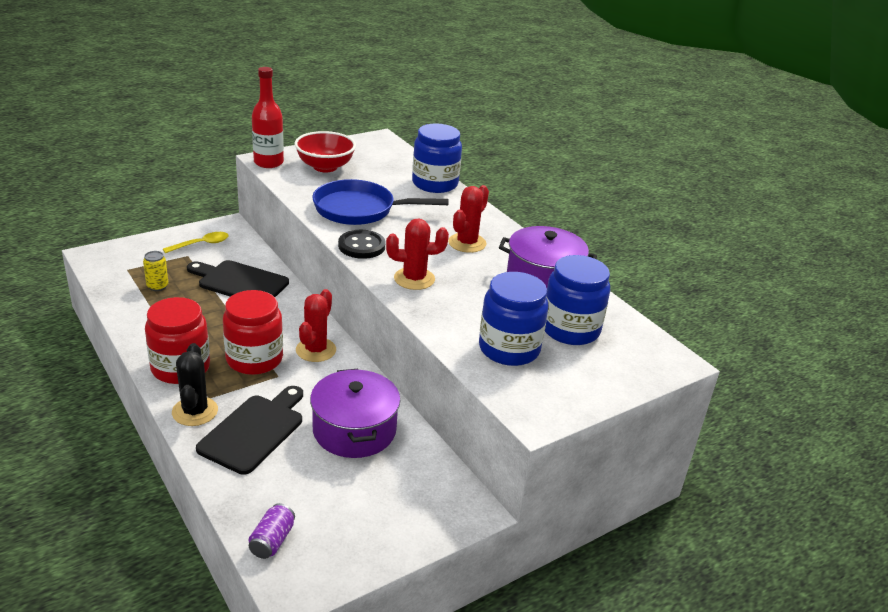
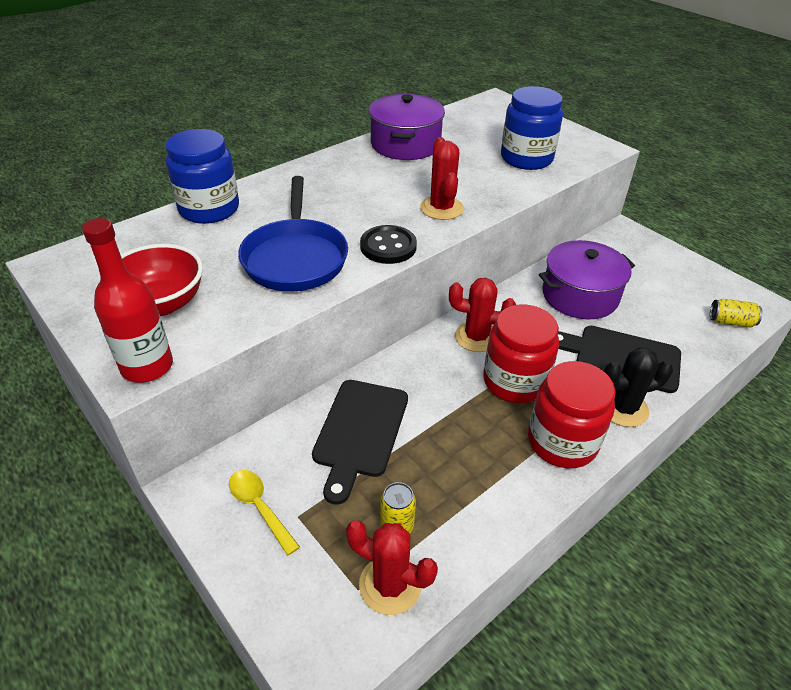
camera: 95 degrees left, 10 degrees up
purple can [249,503,295,559] -> yellow can [710,299,763,328]
red cactus [448,185,489,253] -> red cactus moved to [346,520,438,615]
blue jar [545,255,610,345] -> none

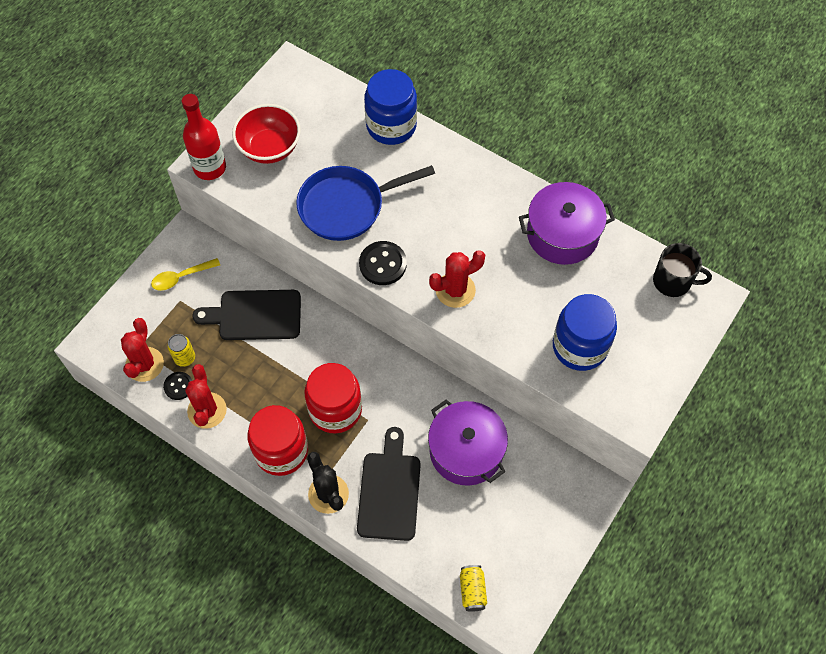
camera: 75 degrees right, 20 degrees up
yellow spoon [229,470,300,556] -> yellow spoon turned 150 degrees counterclockwise [151,258,220,291]
red cactus [449,277,516,352] -> red cactus moved to [185,364,227,429]
none -> black button [163,372,192,400]
none -> black mug [653,243,712,297]

